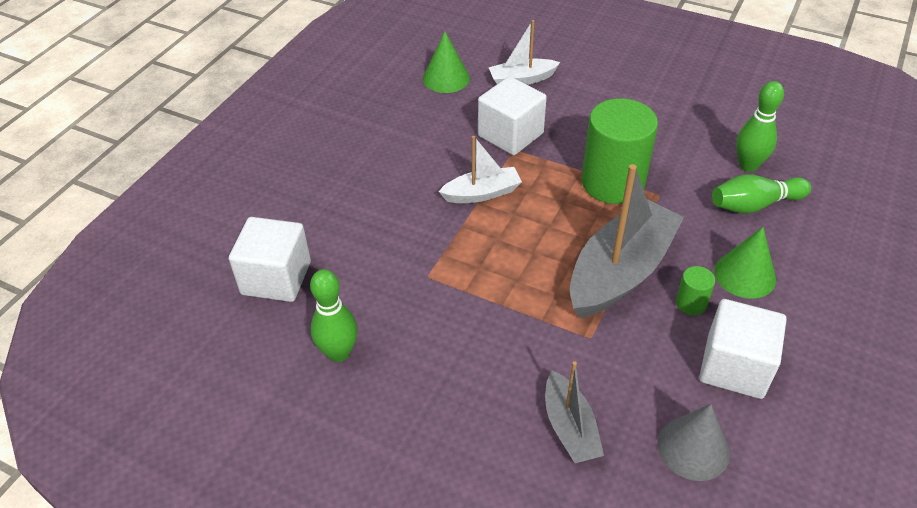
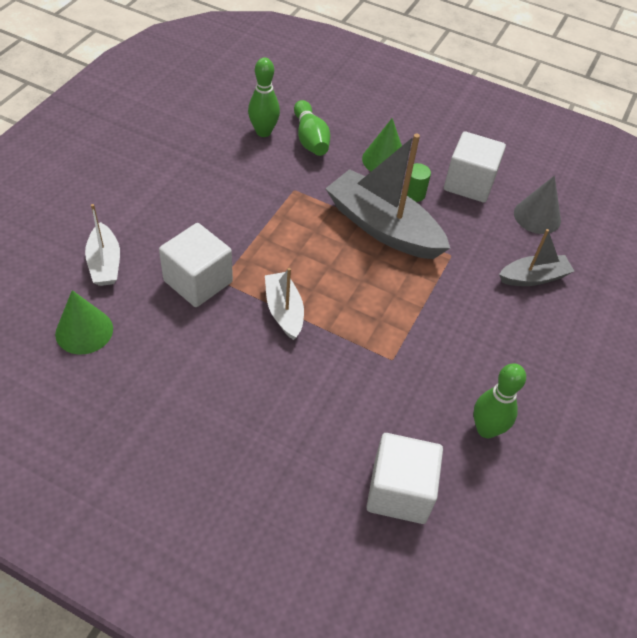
camera: 95 degrees left, 5 degrees up
green cylinder [582,98,658,204] -> none

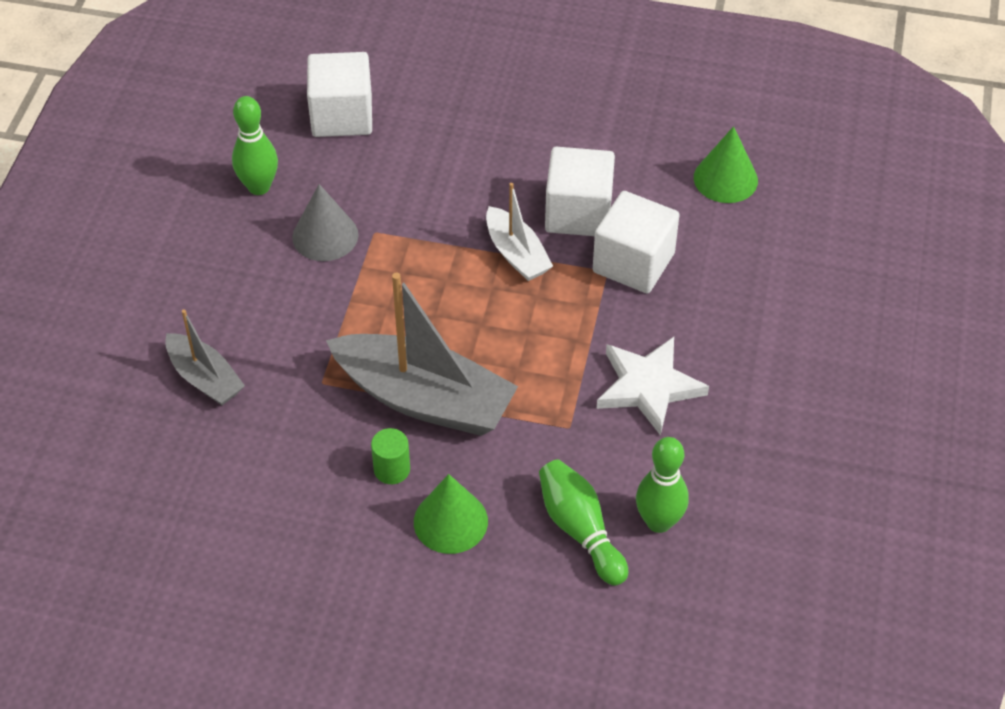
camera: 170 degrees right, 0 degrees up
white boat [85,204,120,286] -> none
white cube [444,131,506,202] -> white cube moved to [545,147,615,236]
grey boat [499,229,574,286] -> grey boat turned 105 degrees counterclockwise [165,309,245,405]
grey cone [514,175,561,234] -> grey cone moved to [292,184,359,261]
none -> white star [597,337,709,436]

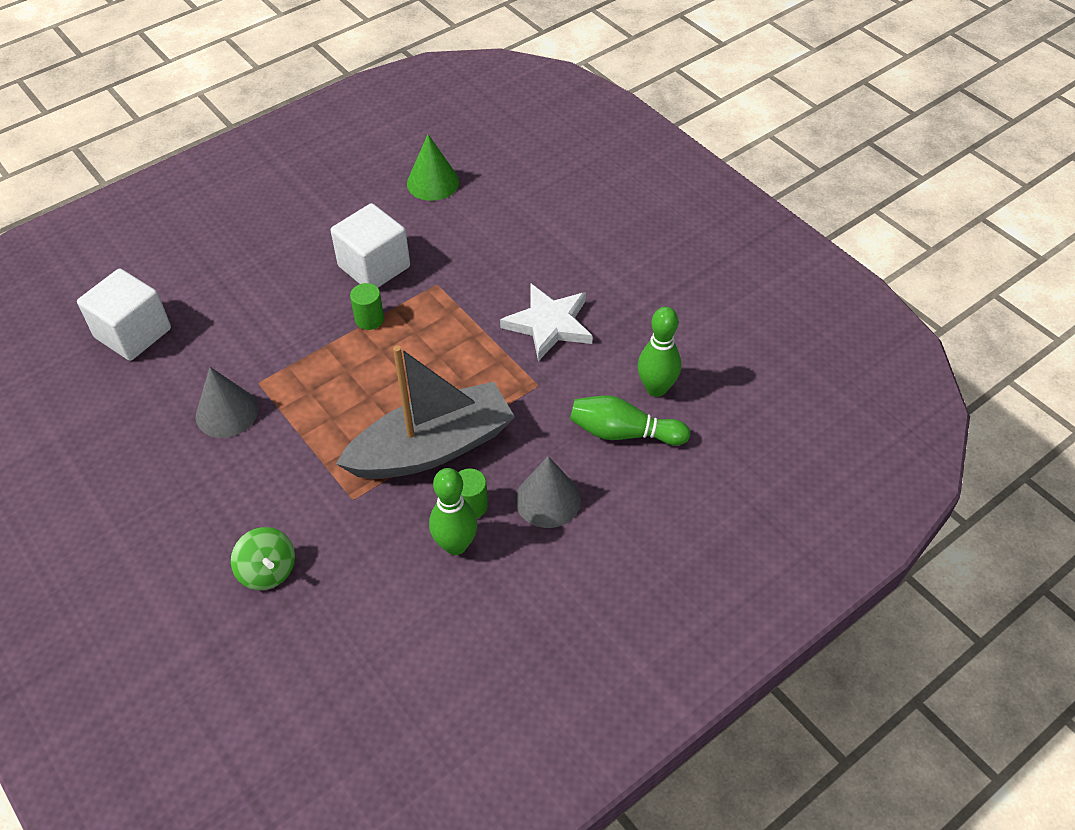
camera: 50 degrees left, 0 degrees up
grey boat [165,309,245,405] -> green spinning top [231,527,295,590]
green bowling pin [232,96,278,195] -> green bowling pin moved to [429,468,477,555]
green cone [414,474,488,554] -> grey cone [515,456,581,528]
white boat [486,183,553,281] -> green cylinder [350,283,384,330]
white cube [593,191,679,294] -> none

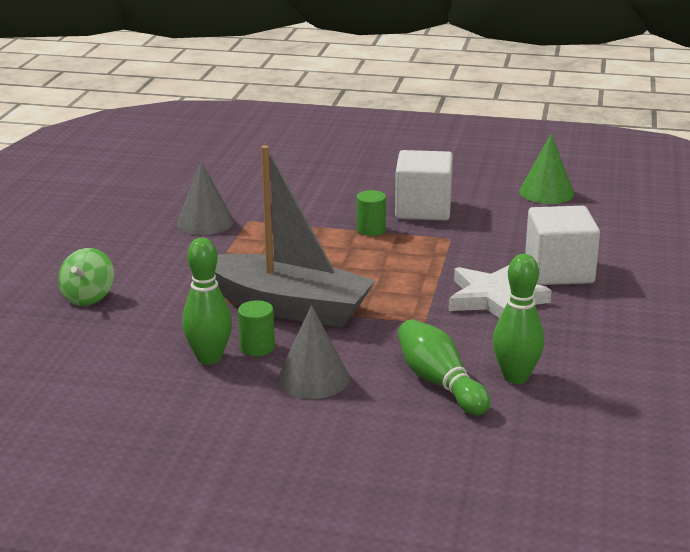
camera: 50 degrees right, 25 degrees down
white cube [77,268,171,361] -> white cube moved to [525,206,600,285]

